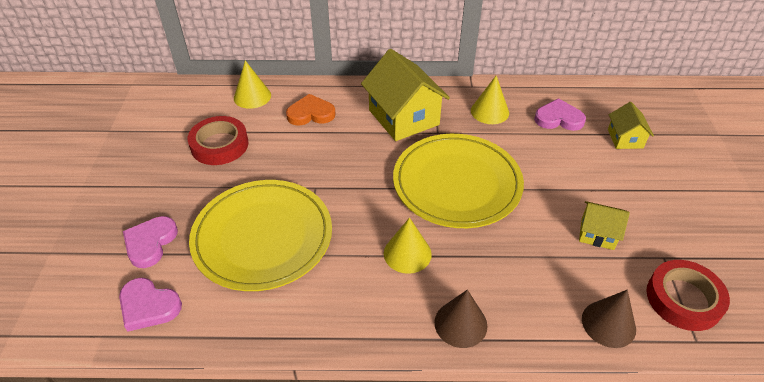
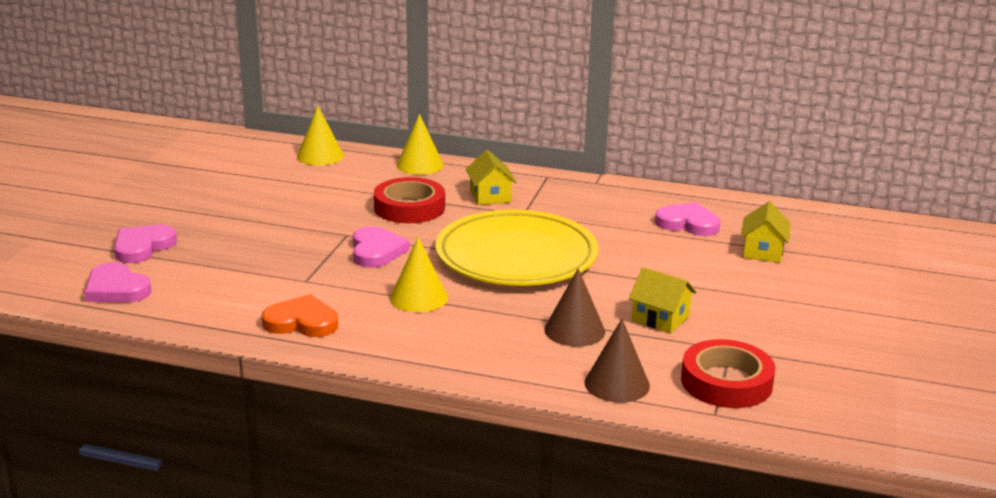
camera: 15 degrees right, 20 degrees down
red tape [187,116,248,165] -> red tape moved to [374,177,445,223]
yellow plate [189,180,332,291] -> none
orange heart [286,94,335,126] -> orange heart moved to [262,294,338,337]
yellow house [361,49,450,141] -> yellow house [466,150,517,205], size x0.52
brown cone [434,290,487,348] -> brown cone moved to [545,269,605,347]
yellow cone [471,76,509,124] -> yellow cone moved to [397,114,444,175]
none -> pink heart [353,226,410,268]

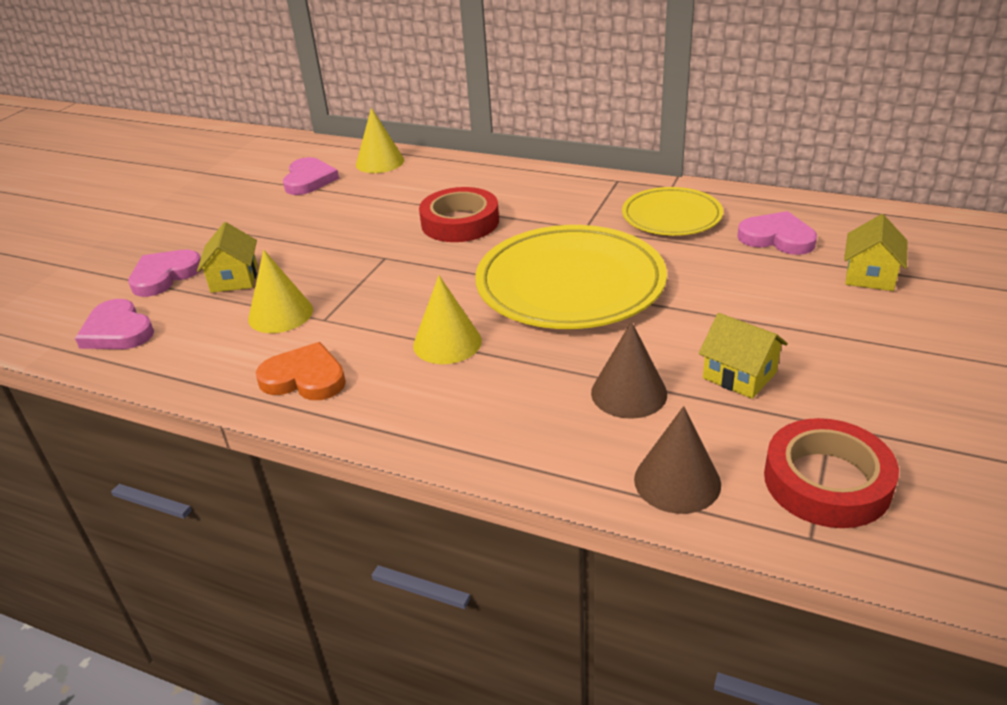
camera: 10 degrees right, 10 degrees up
pink heart [353,226,410,268] -> pink heart moved to [283,157,339,195]
yellow cone [397,114,444,175] -> yellow cone moved to [248,250,313,333]
yellow house [466,150,517,205] -> yellow house moved to [197,222,258,293]
none -> yellow plate [622,187,723,236]

